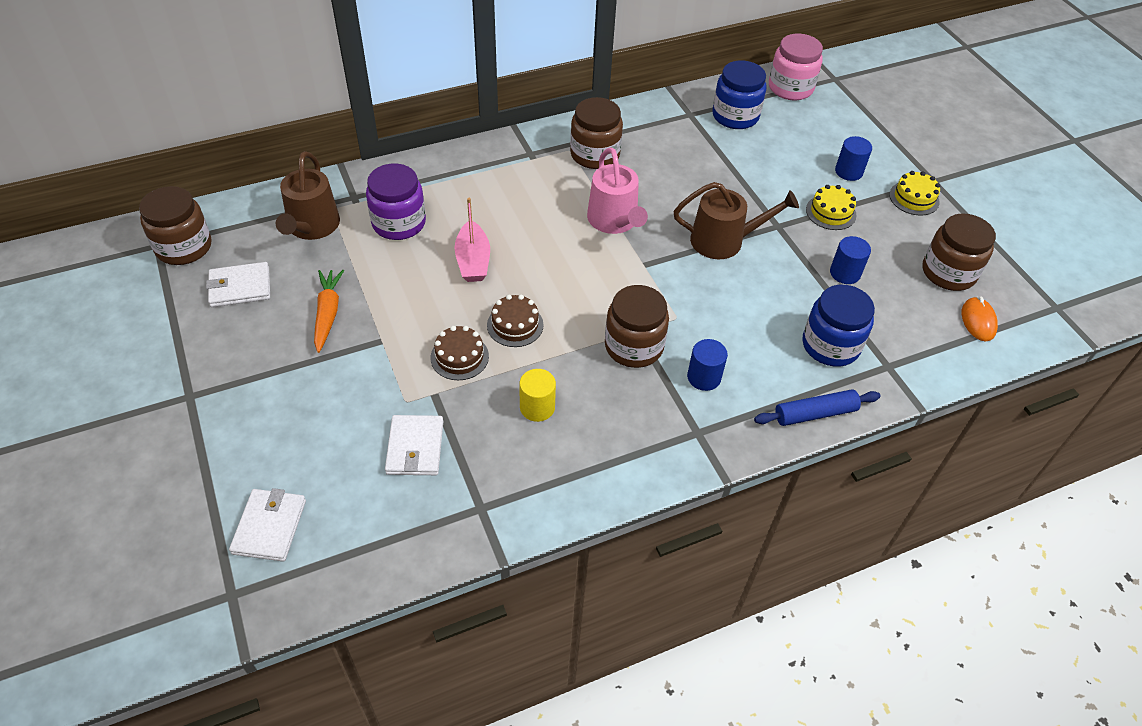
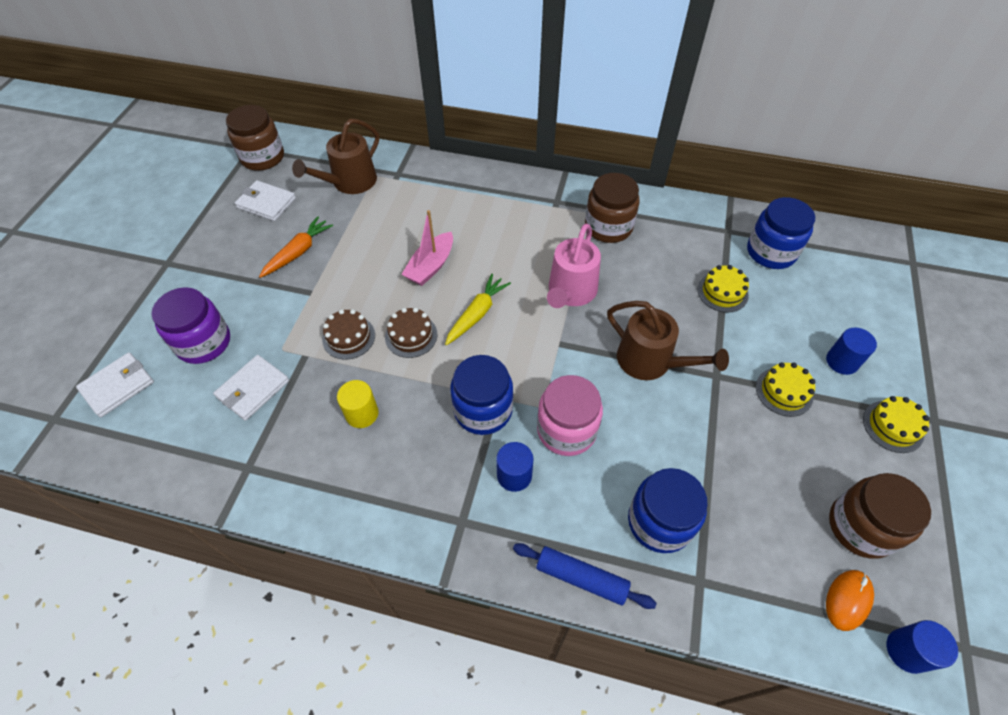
camera: 40 degrees right, 5 degrees up
purple jar [366,164,426,240] -> purple jar moved to [151,287,230,364]
brown jar [605,285,669,368] -> blue jar [450,355,513,435]
pink jar [769,34,823,100] -> pink jar moved to [537,375,603,456]
blue cylinder [830,236,871,284] -> blue cylinder moved to [887,620,958,674]
none -> yellow carrot [445,274,511,345]
none -> yellow cake [697,265,749,313]

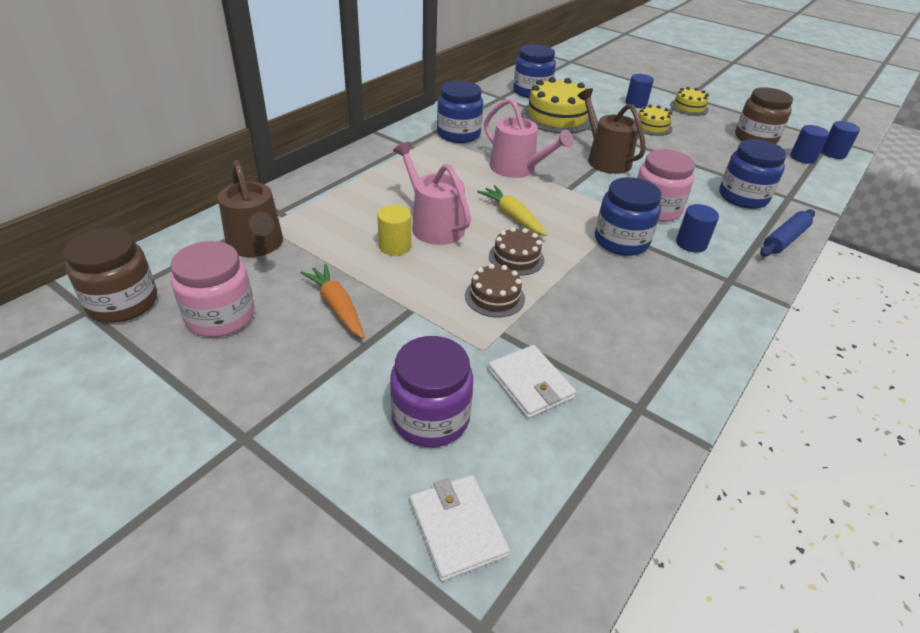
camera: 70 degrees left, 15 degrees down
white wallet [235,180,296,221] -> pink jar [170,241,255,337]
yellow cylinder [337,380,379,428] -> yellow cylinder moved to [377,205,411,256]
pink boat [401,210,453,286] -> pink watering can [393,142,471,245]
brown jar [585,173,640,243] -> blue jar [437,81,483,143]
brown watering can [607,301,729,380] -> brown watering can turned 90 degrees counterclockwise [577,88,646,174]
yellow cake [697,265,749,313] -> yellow cake [521,77,591,134], size x1.83
orange mouse [826,570,874,631] -> blue cylinder [790,125,829,164]

